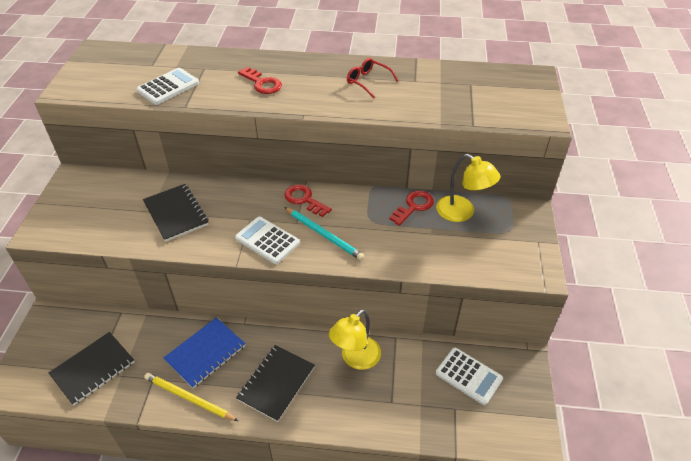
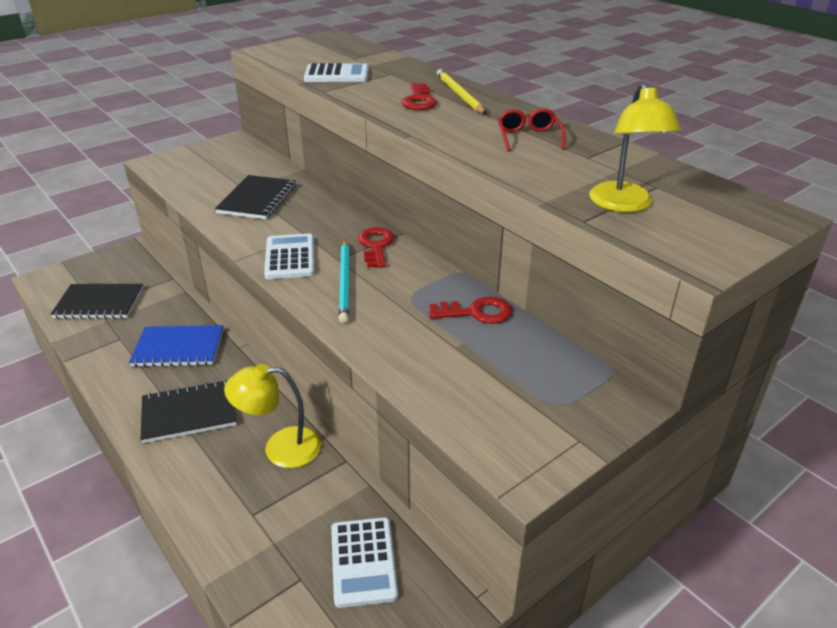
camera: 45 degrees right, 10 degrees down
yellow pencil [144,373,238,421] -> yellow pencil moved to [437,69,486,114]
yellow lamp [436,154,500,222] -> yellow lamp moved to [589,83,682,212]

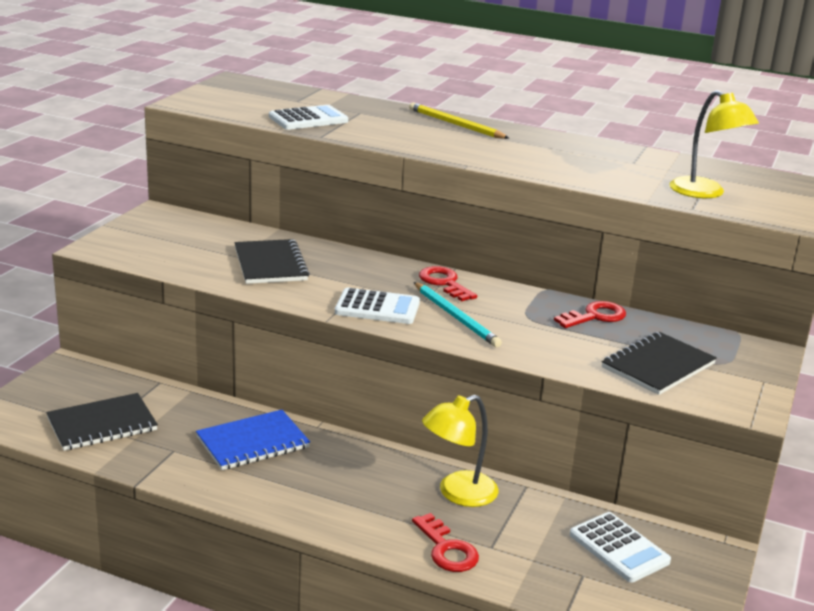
camera: 30 degrees left, 10 degrees down
black notebook [140,379,237,443] -> black notebook moved to [602,332,717,395]
white calculator [264,234,315,279] -> white calculator turned 135 degrees clockwise [335,288,420,324]
red key [401,83,437,110] -> red key moved to [412,513,479,572]
red glasses [498,108,566,151] -> none

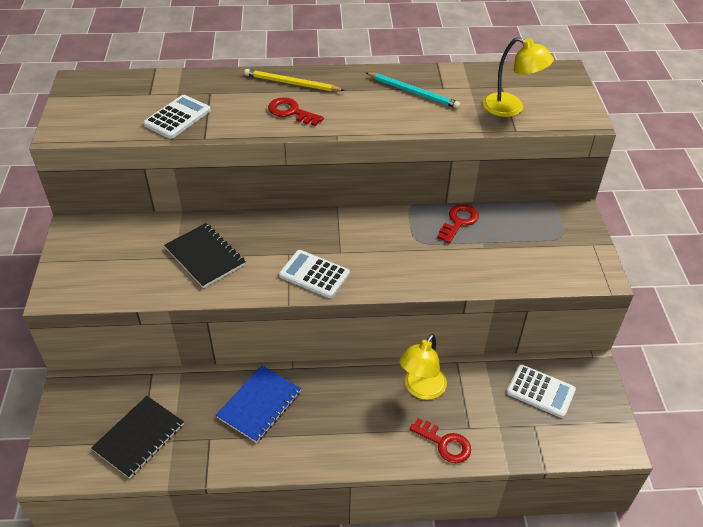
camera: 25 degrees left, 20 degrees up
white calculator [335,288,420,324] -> white calculator turned 135 degrees counterclockwise [279,250,350,298]
turquoise pencil [414,282,502,347] -> turquoise pencil moved to [365,72,460,109]
red key [419,266,477,301] -> red key moved to [268,97,324,126]
black notebook [602,332,717,395] -> none

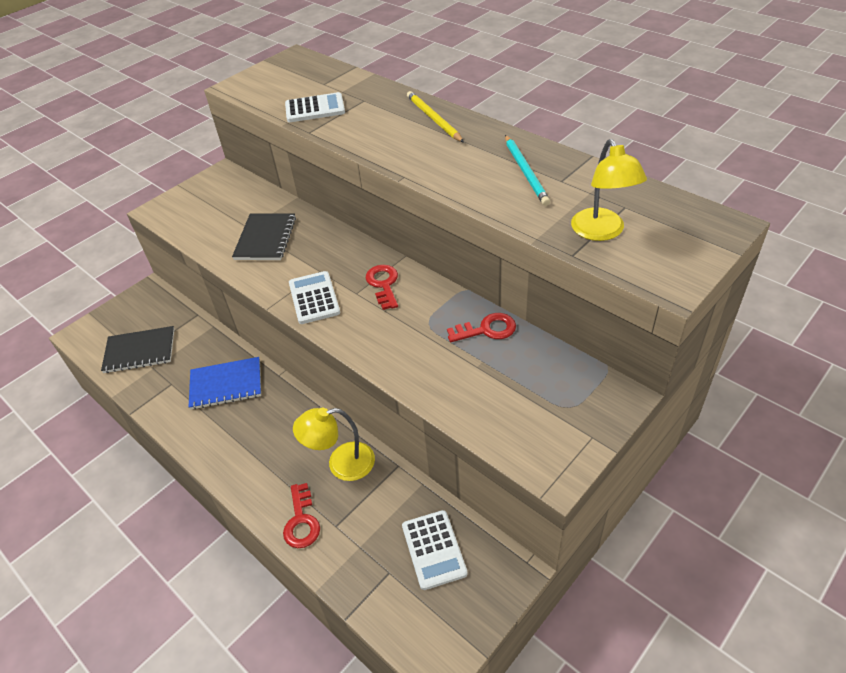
camera: 50 degrees right, 0 degrees up
red key [268,97,324,126] -> red key moved to [366,265,398,310]

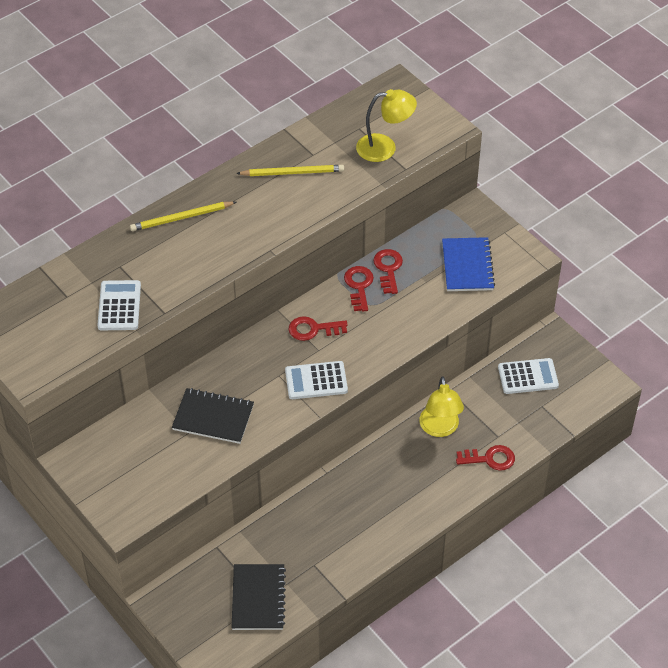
camera: 85 degrees left, 5 degrees up
blue notebook [189,357,261,410] -> blue notebook moved to [442,237,495,291]
turquoise pencil [505,135,550,206] -> yellow pencil [236,165,344,176]
none -> red key [344,266,374,312]

